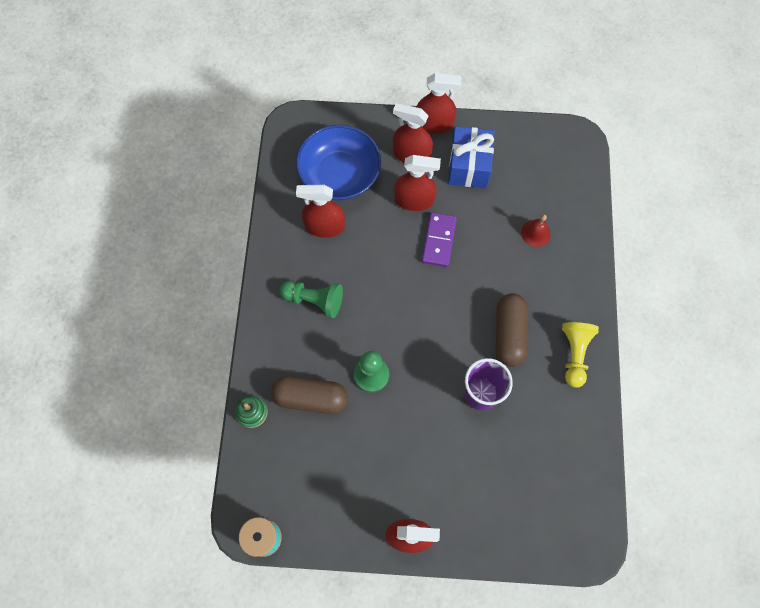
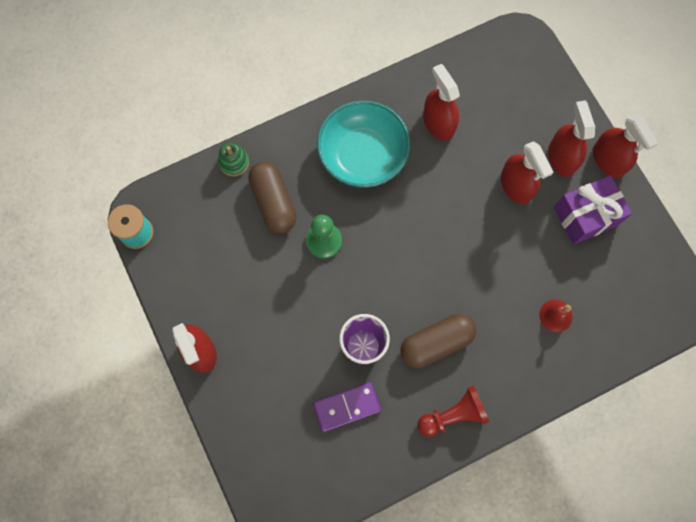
camera: 60 degrees right, 5 degrees up
green pawn [280,281,343,318] -> turquoise bowl [317,101,410,188]
blue bowl [296,125,381,201] -> none
purple domino [422,212,457,267] -> purple domino moved to [313,382,381,432]
blue gift [448,126,495,188] -> purple gift [554,175,632,245]
yellow pawn [562,322,599,388] -> red pawn [417,386,489,437]

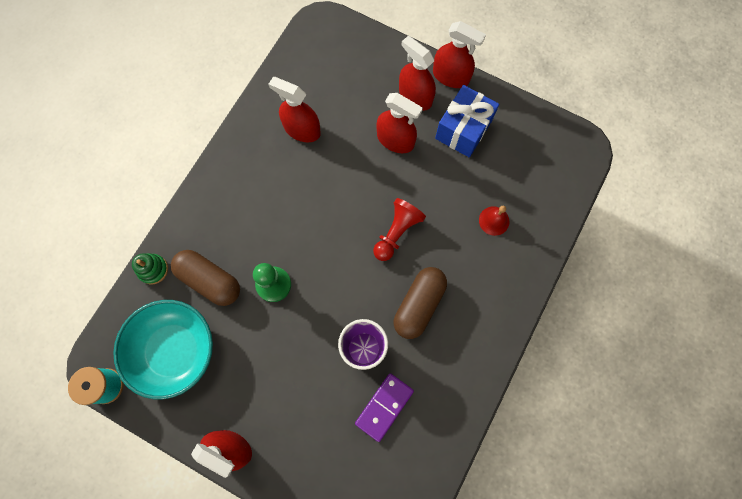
camera: 35 degrees left, 0 degrees up
turquoise bowl [317,101,410,188] -> turquoise bowl moved to [113,300,213,399]
red pawn [417,386,489,437] -> red pawn moved to [373,198,426,261]
purple gift [554,175,632,245] -> blue gift [435,85,499,157]

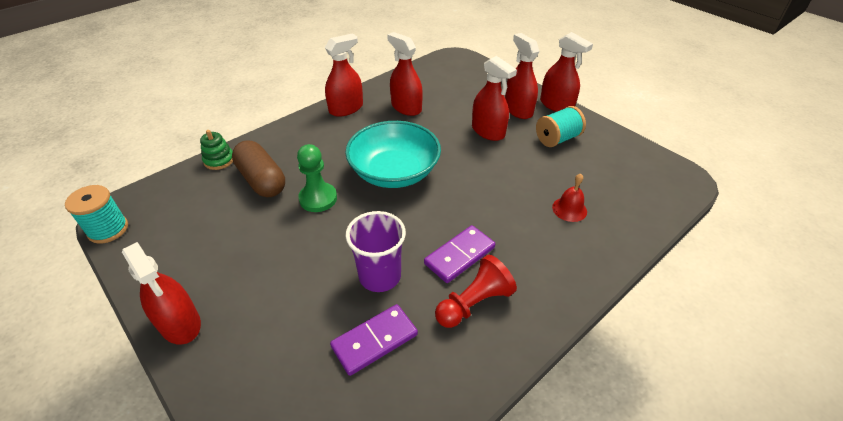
camera: 20 degrees right, 30 degrees down
turquoise bowl [113,300,213,399] -> turquoise bowl moved to [345,121,441,188]
red pawn [373,198,426,261] -> red pawn moved to [435,255,517,328]
brown capsule [394,267,447,339] -> purple domino [424,225,495,283]
blue gift [435,85,499,157] -> turquoise spool [536,106,586,147]
none -> red spray bottle [325,33,363,117]

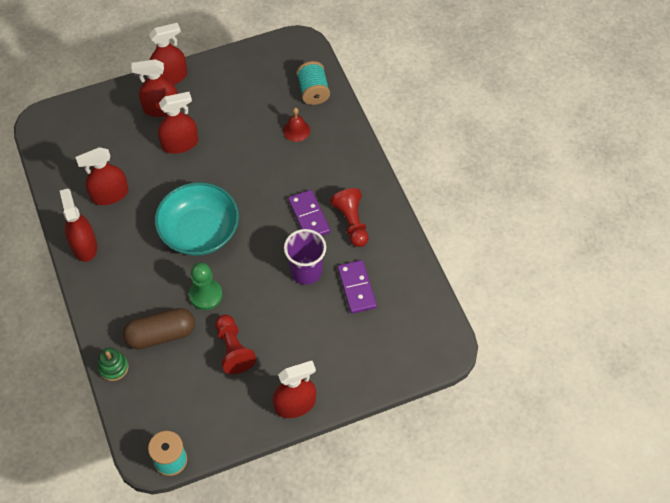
camera: 70 degrees left, 15 degrees up
turquoise spool [536,106,586,147] -> turquoise spool moved to [297,61,330,105]
none -> red pawn [215,314,256,374]

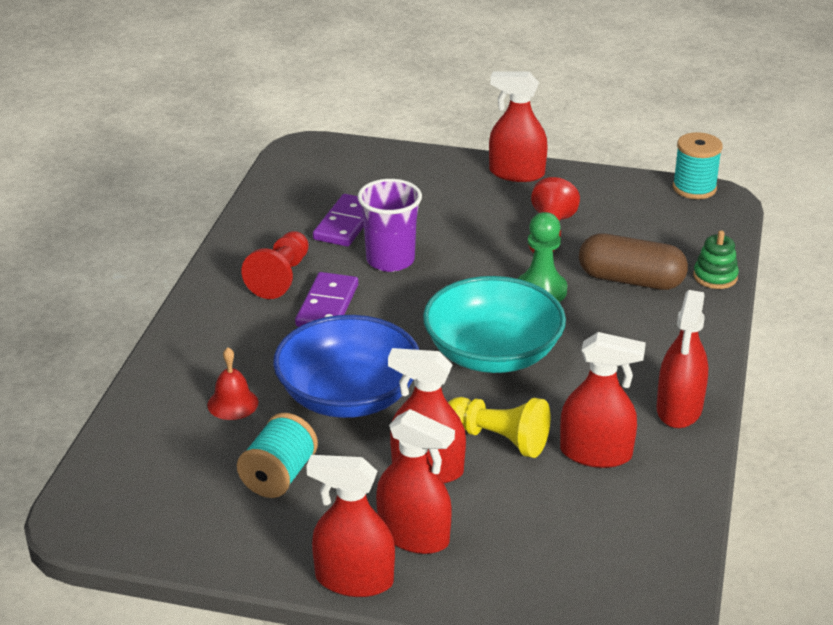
camera: 145 degrees left, 25 degrees down
turquoise spool [297,61,330,105] -> turquoise spool moved to [237,413,318,498]
none -> blue bowl [273,315,419,418]
none -> yellow pawn [448,397,550,458]

